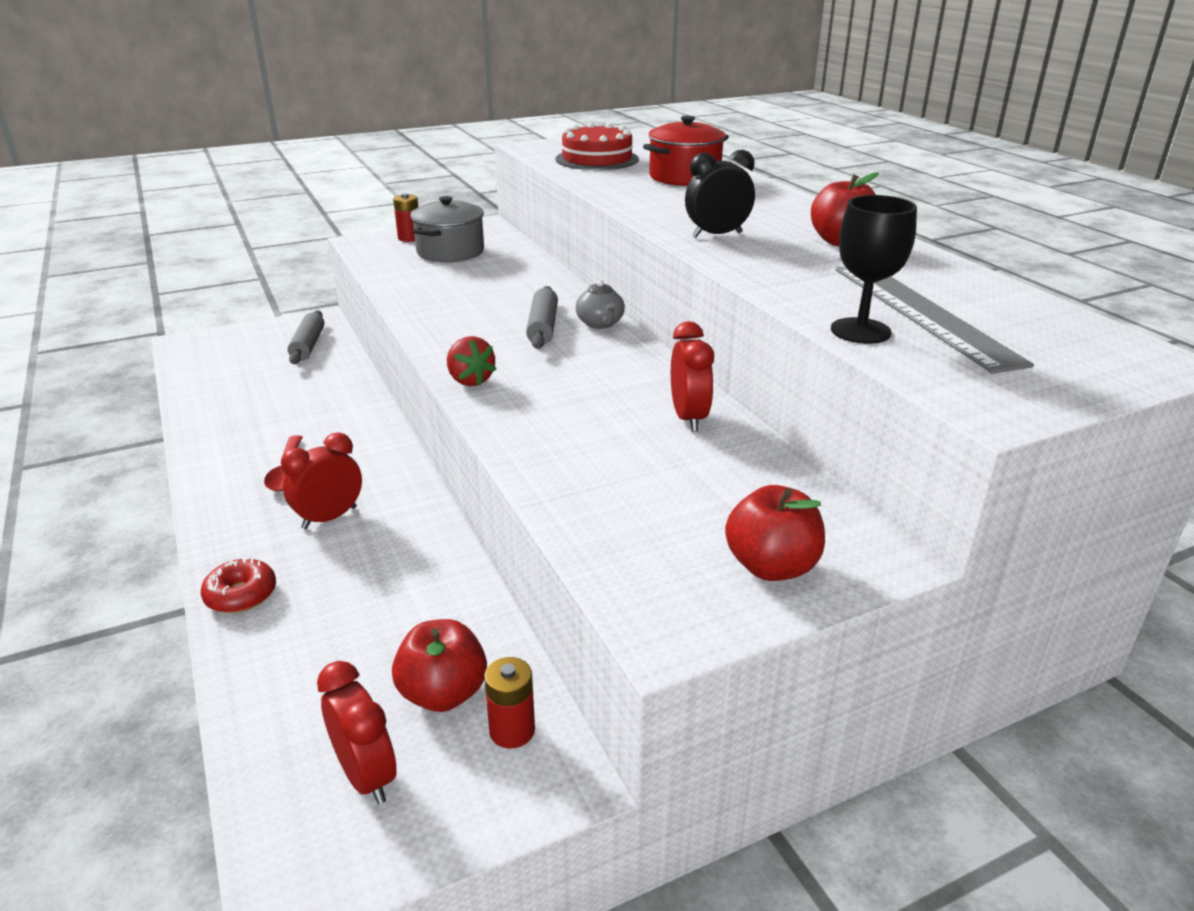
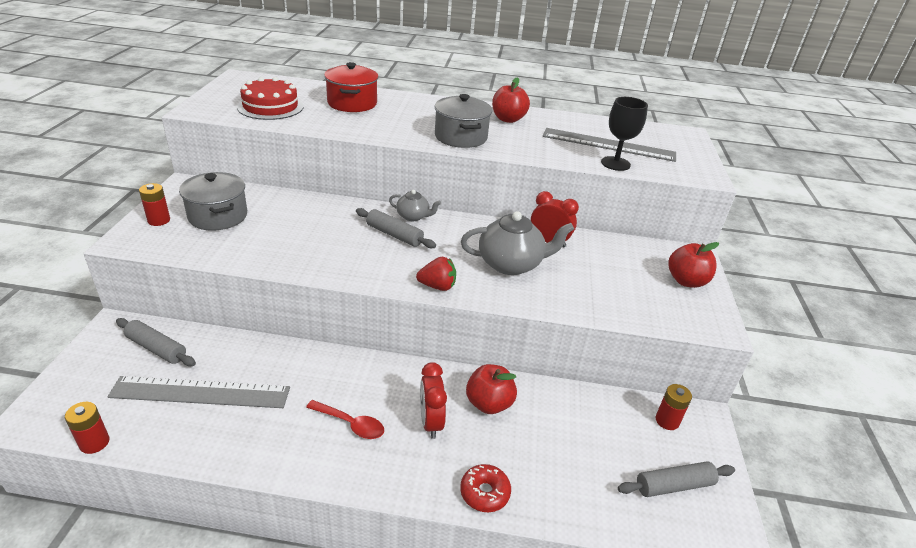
camera: 60 degrees left, 5 degrees up
red clock [317,661,397,804] -> grey rolling pin [618,461,735,497]
red apple [392,619,487,712] -> red apple moved to [466,364,517,414]
black clock [685,150,755,237] -> grey pot [435,94,492,148]
none -> red battery [65,402,109,454]
none -> grey ruler [107,376,290,408]
none -> grey teapot [461,211,574,275]

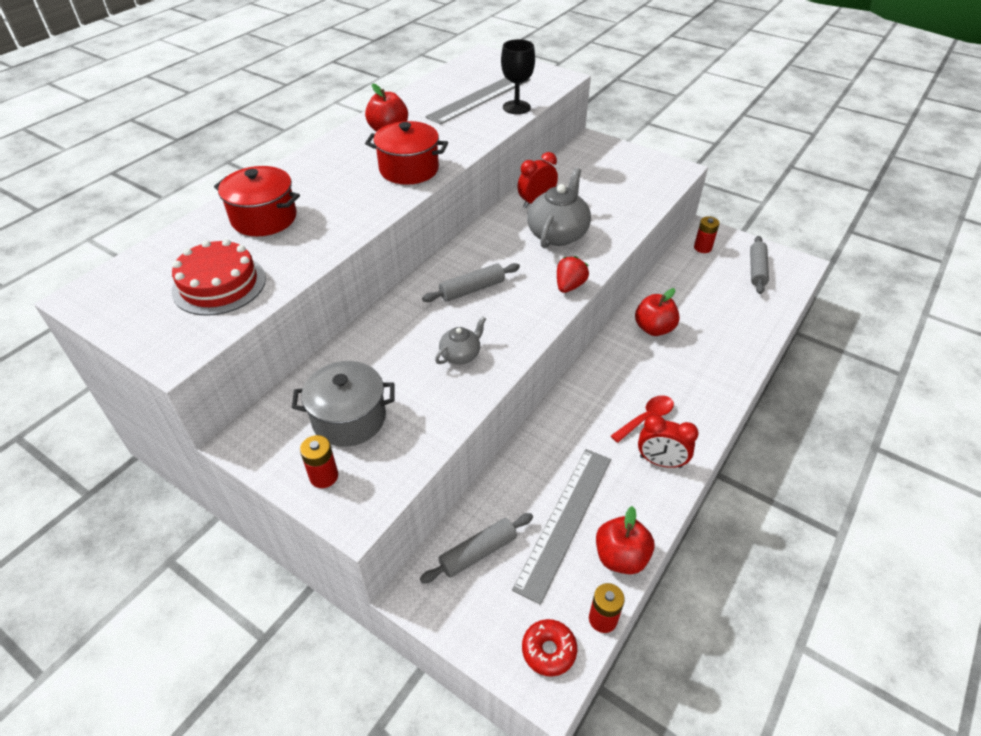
camera: 60 degrees left, 10 degrees up
grey teapot [389,190,441,221] -> grey teapot moved to [435,316,486,364]
red clock [420,362,447,439] -> red clock moved to [638,414,699,468]
grey pot [435,94,492,148] -> red pot [365,121,448,185]
red donut [460,464,511,512] -> red donut moved to [522,619,577,677]
red apple [668,242,719,288] -> red apple moved to [596,506,655,575]

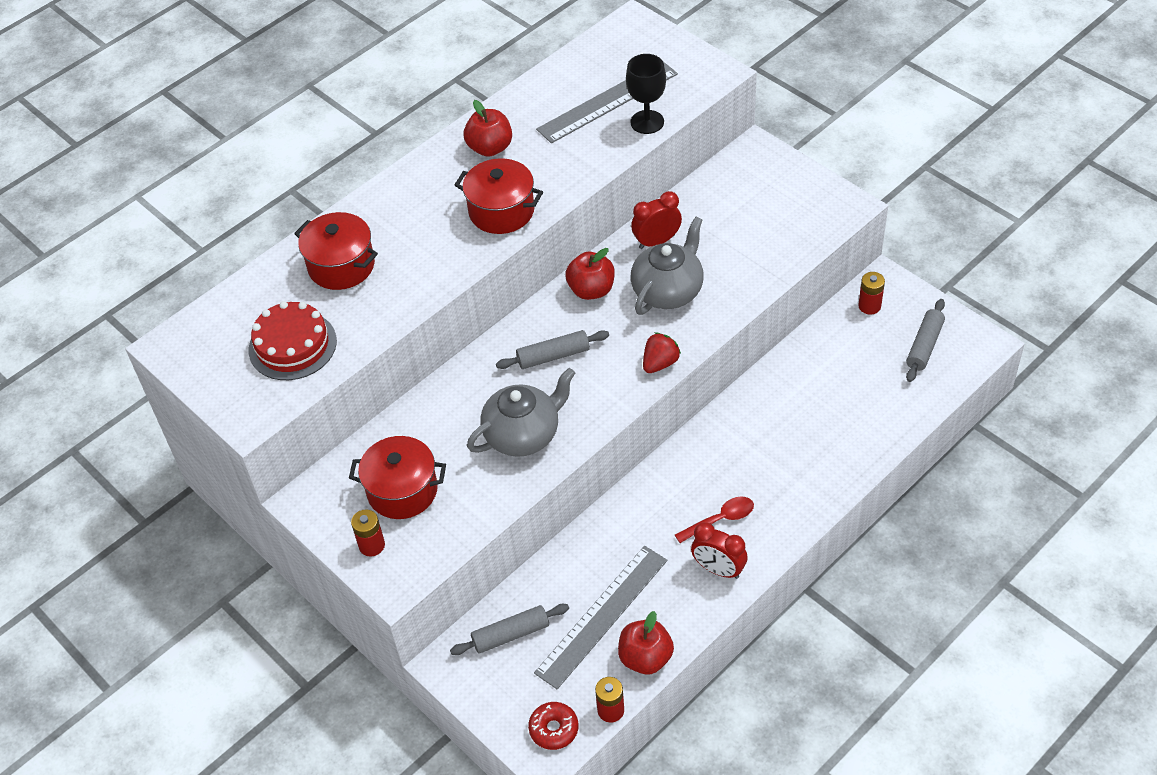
camera: 15 degrees right, 5 degrees up
grey pot [292,361,394,447] -> red pot [349,436,446,519]
grey teapot [435,316,486,364] -> grey teapot [467,368,575,457], size x1.83
red apple [635,288,680,336] -> red apple moved to [565,248,615,300]

